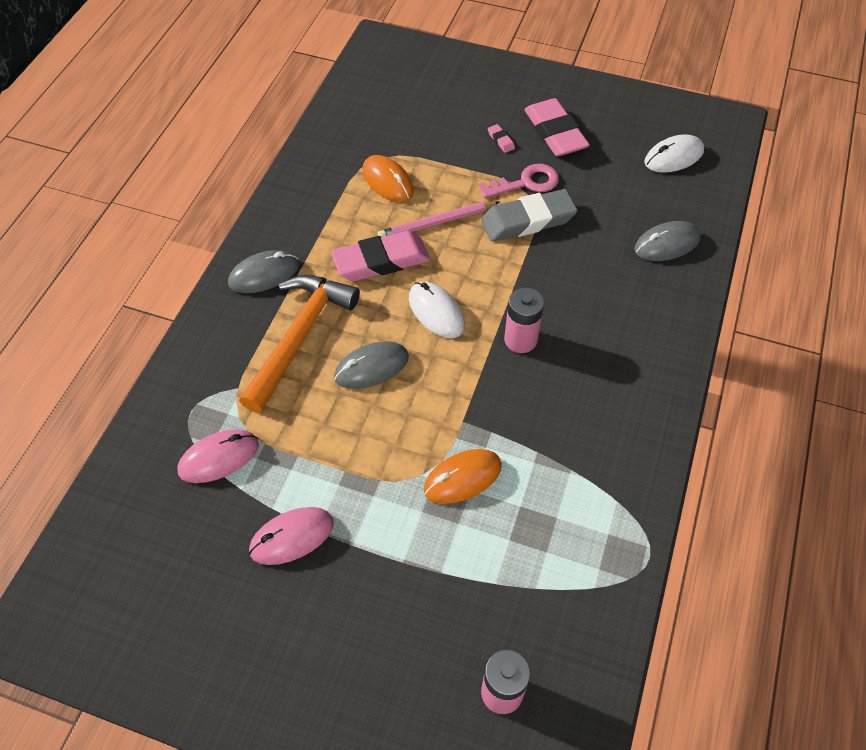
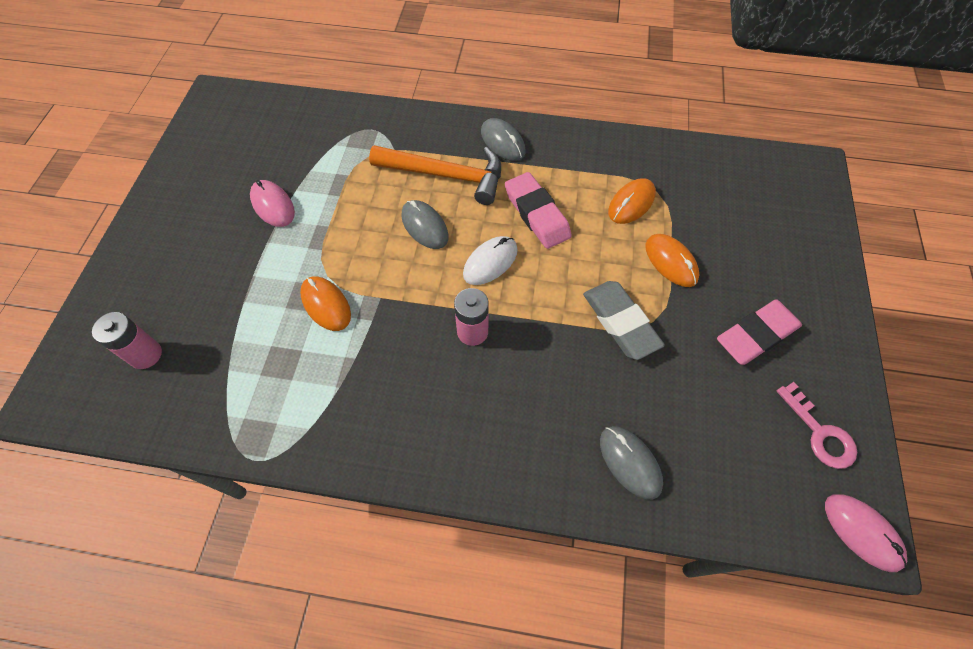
camera: 80 degrees right, 5 degrees up
pink mouse [177,429,259,483] -> pink mouse moved to [825,494,907,572]
pink pencil [378,201,499,237] -> none
pink key [479,164,559,198] -> pink key moved to [777,382,857,469]
pink eraser [488,124,515,153] -> none
white mouse [644,134,704,173] -> none
none -> orange mouse [645,234,699,287]

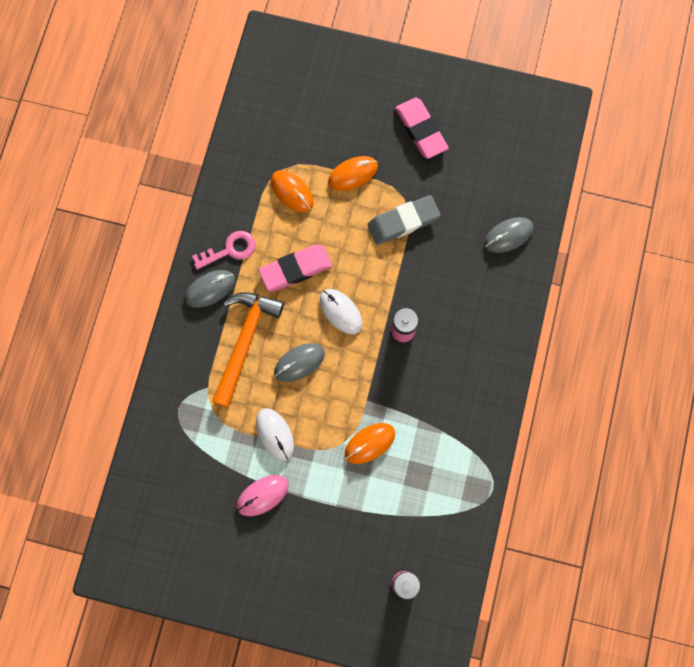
camera: 85 degrees left, 15 degrees up
pink key [777,382,857,469] -> pink key moved to [192,231,255,269]
pink mouse [825,494,907,572] -> none
none -> white mouse [256,408,294,461]

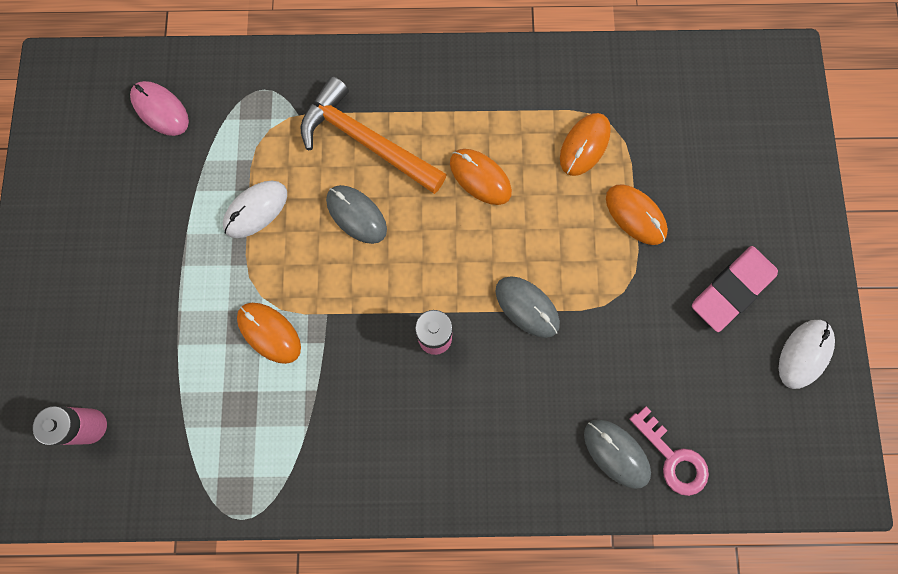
camera: 75 degrees right, 0 degrees up
grey mouse [185,270,235,308] -> grey mouse moved to [496,276,560,338]
pink key [192,231,255,269] -> pink key moved to [629,406,709,496]
orange hammer [212,292,284,407] -> orange hammer turned 150 degrees counterclockwise [301,76,447,194]
pink mouse [237,475,289,516] -> pink mouse moved to [130,81,189,136]
pink eraser [259,245,332,291] -> orange mouse [450,149,512,205]
white mouse [320,289,363,334] -> white mouse moved to [779,320,835,389]
grey eraser [368,195,441,245] -> none

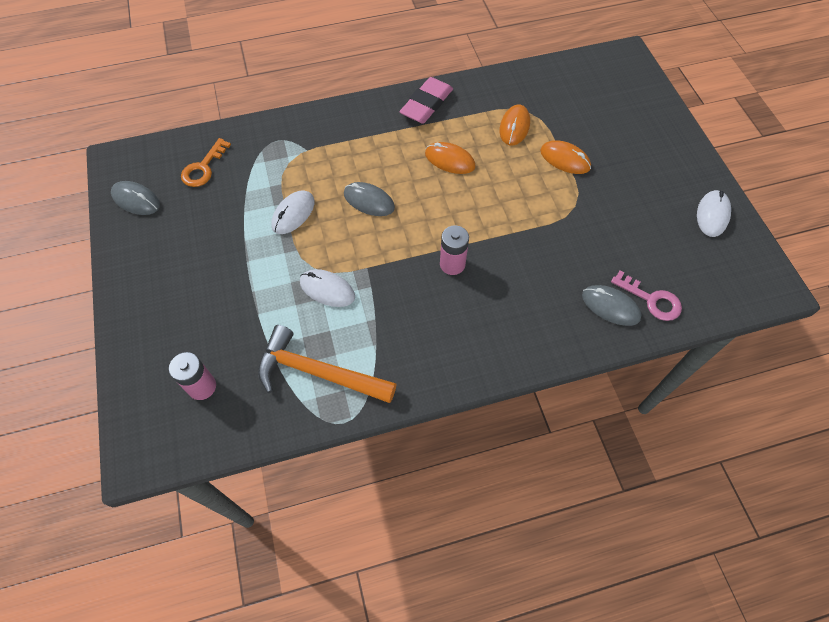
camera: 15 degrees left, 15 degrees down
pink mouse [130,81,189,136] -> orange key [181,138,231,187]
orange mouse [237,303,301,364] -> white mouse [300,269,355,307]
orange hammer [301,76,447,194] -> orange hammer moved to [258,325,397,403]
grey mouse [496,276,560,338] -> grey mouse moved to [111,181,160,215]
pink eraser [692,246,778,332] -> pink eraser moved to [400,77,453,124]

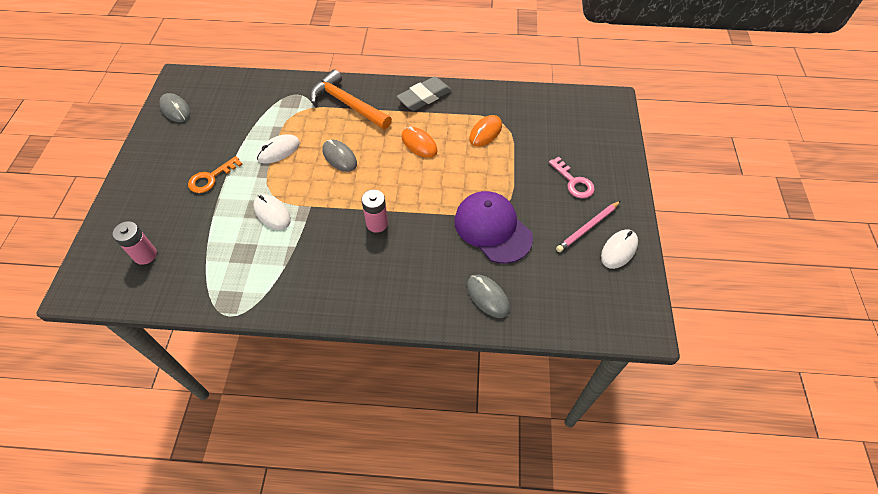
camera: 20 degrees right, 5 degrees down
orange key [181,138,231,187] -> orange key moved to [188,156,243,193]
orange hammer [258,325,397,403] -> orange hammer moved to [310,69,392,129]
pink eraser [400,77,453,124] -> grey eraser [396,76,452,111]
orange mouse [540,140,591,174] -> none
pink key [611,271,682,321] -> pink key moved to [549,157,595,198]
none -> purple cap [455,191,533,264]
none -> pink pencil [556,201,620,252]

